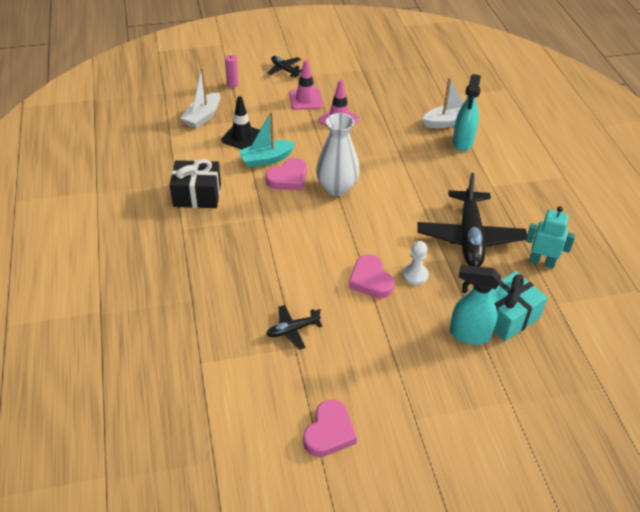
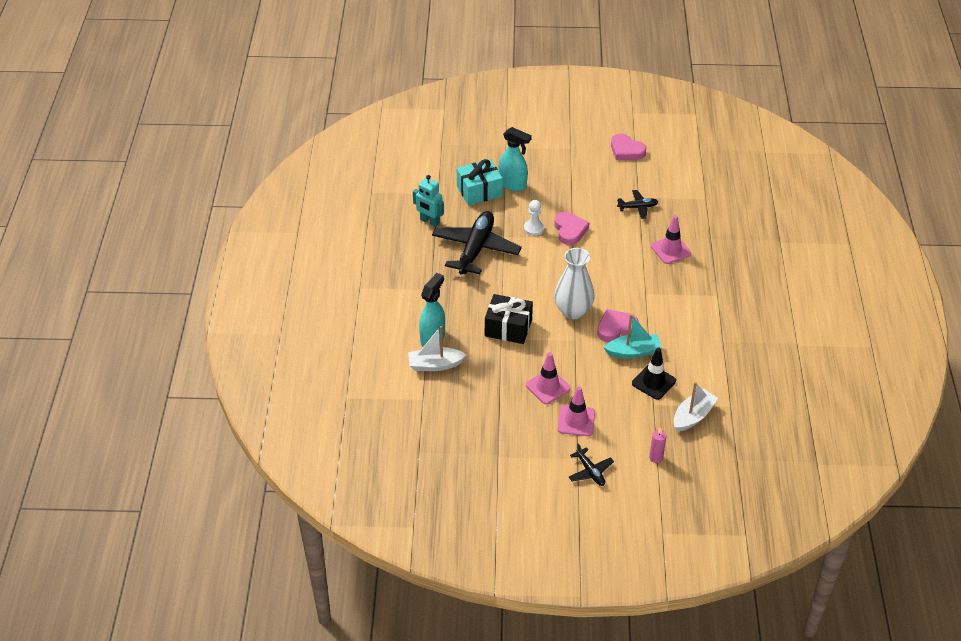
camera: 165 degrees left, 0 degrees up
black gift [169,159,221,208] -> black gift moved to [485,294,533,344]
pink heart [303,399,357,457] -> pink heart turned 90 degrees counterclockwise [611,134,646,160]
none -> pink traffic cone [651,215,691,264]

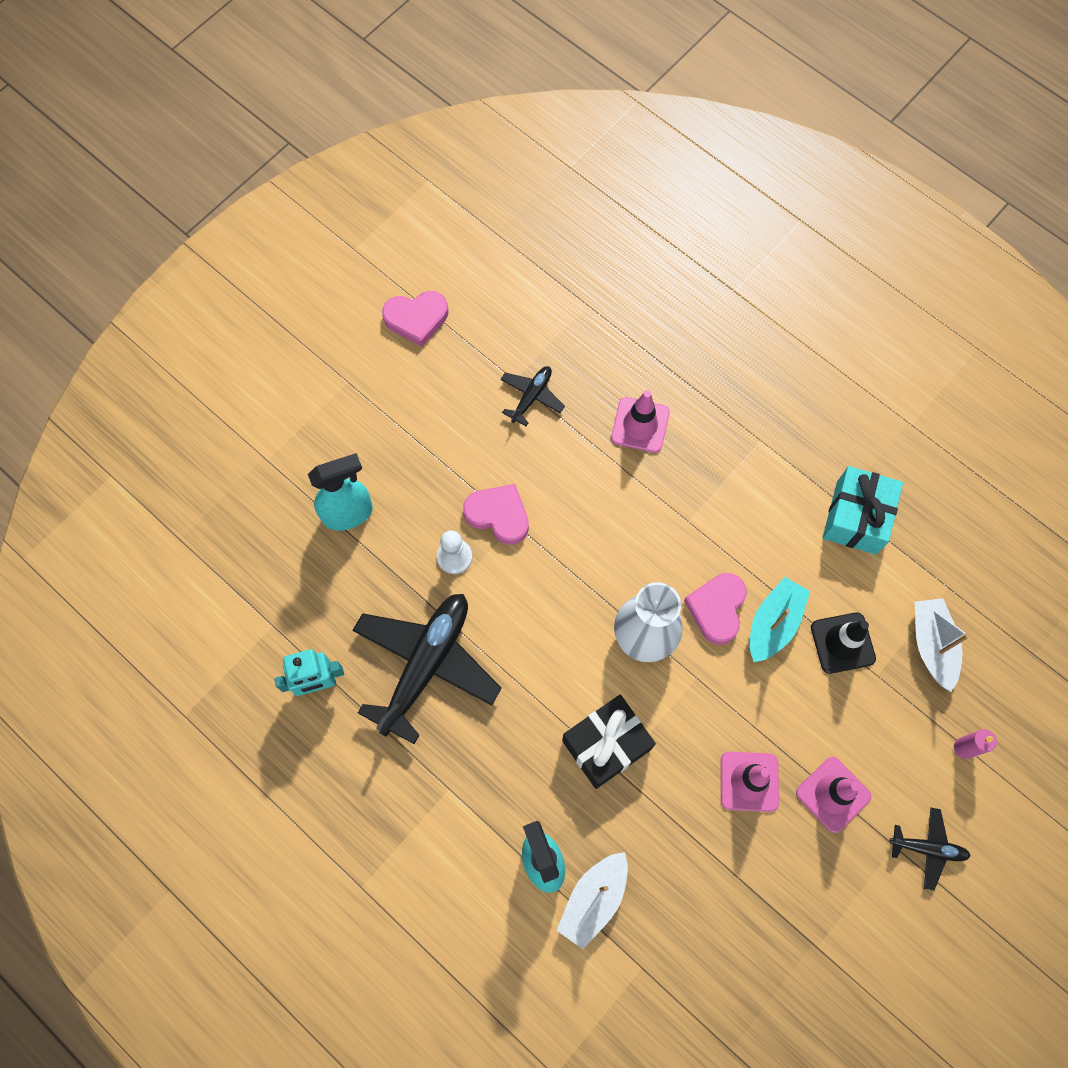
camera: 50 degrees left, 25 degrees up
black plane [432,211,522,275] -> black plane turned 60 degrees clockwise [352,594,502,744]
turquoise gift [457,159,503,206] -> turquoise gift moved to [823,466,903,555]

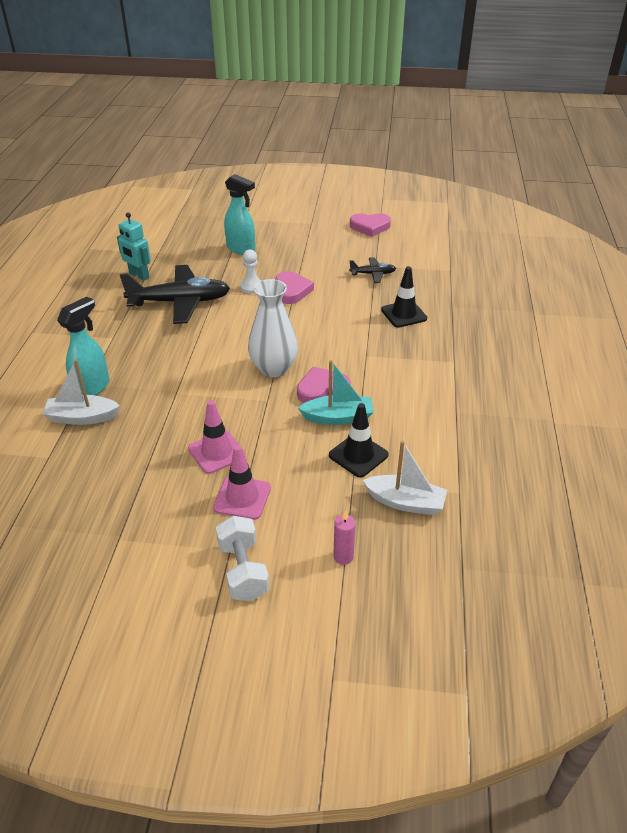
camera: 55 degrees right, 30 degrees down
pink heart [382,291,449,347] -> pink heart turned 45 degrees counterclockwise [350,213,391,237]
black gift [562,695,656,789] -> none
pink traffic cone [611,390,670,453] -> black traffic cone [381,266,427,328]
turquoise gift [823,466,903,555] -> none
black plane [889,808,971,891] -> white dumbbell [216,516,269,601]
white boat [915,598,970,692] -> white boat turned 60 degrees clockwise [362,441,447,515]

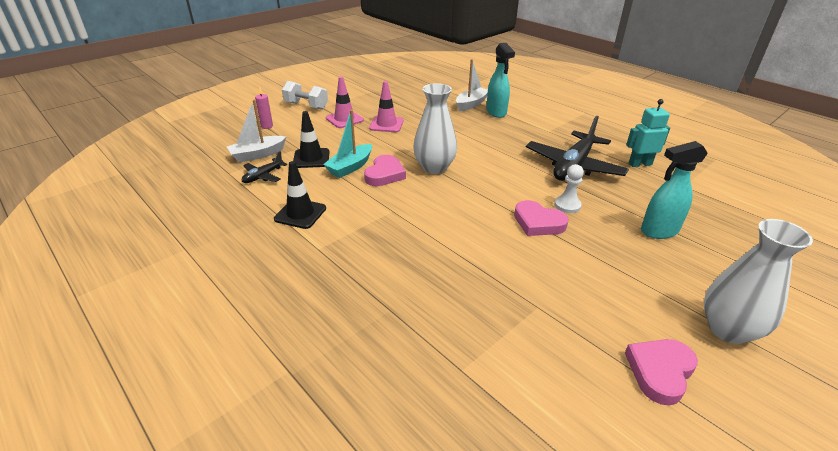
camera: 130 degrees right, 5 degrees down
black plane [349,257,396,283] -> black plane moved to [242,151,287,183]
black traffic cone [381,266,427,328] -> black traffic cone moved to [274,161,326,229]
none -> white vase [704,219,813,344]

